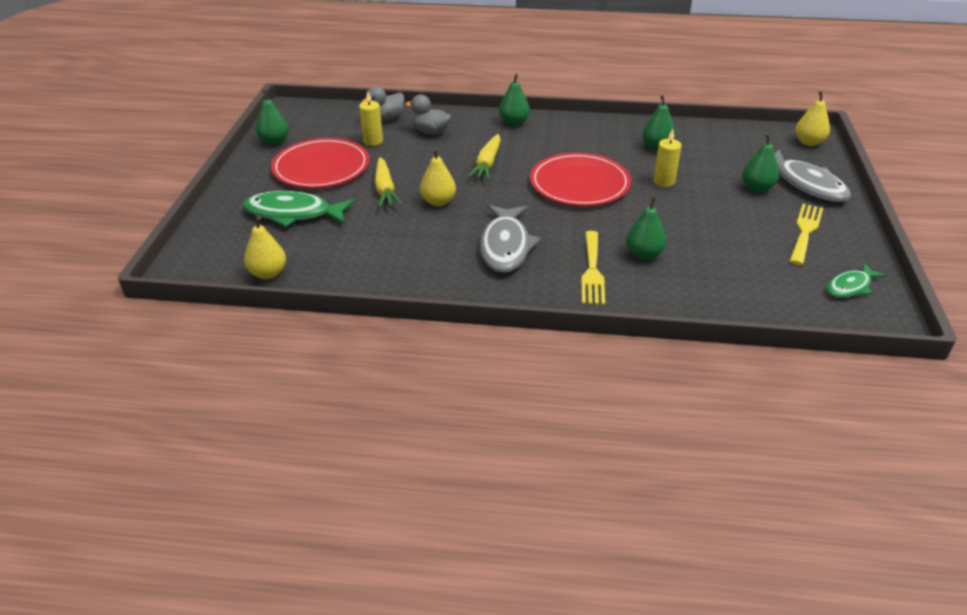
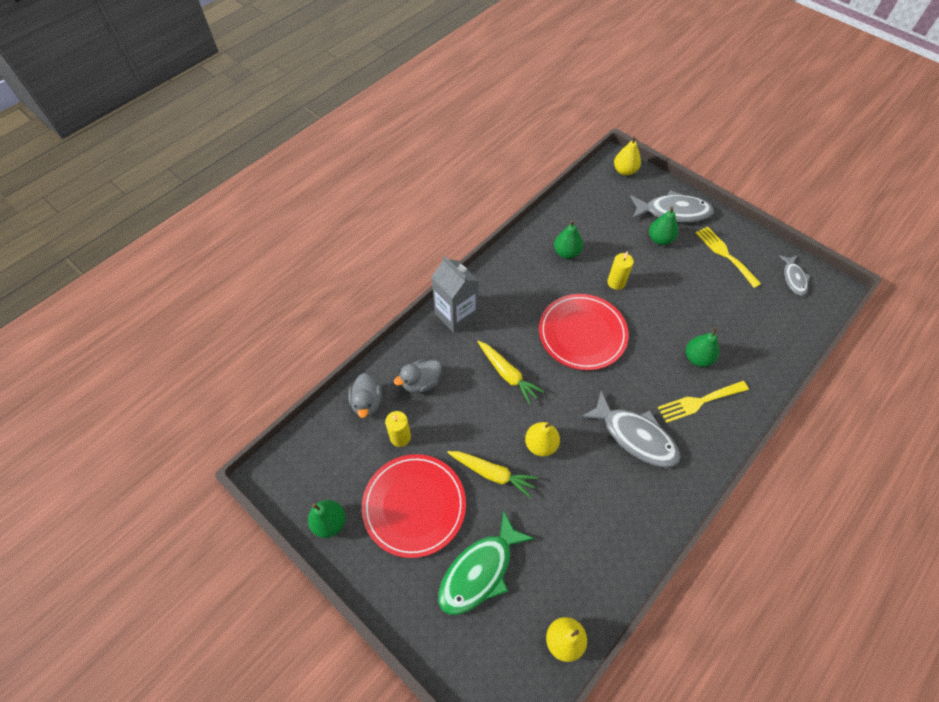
camera: 55 degrees left, 20 degrees up
green pear [499,74,530,126] -> grey carton [432,256,479,333]
yellow fork [582,231,605,305] -> yellow fork turned 120 degrees clockwise [658,381,749,423]
green fish [827,263,886,298] -> grey fish [779,255,810,296]

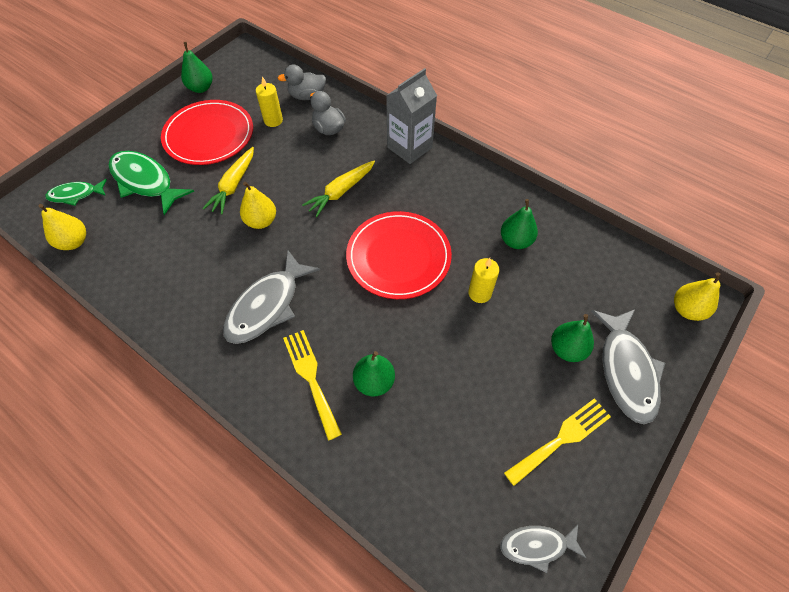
camera: 85 degrees right, 0 degrees up
none -> green fish [45,179,107,206]

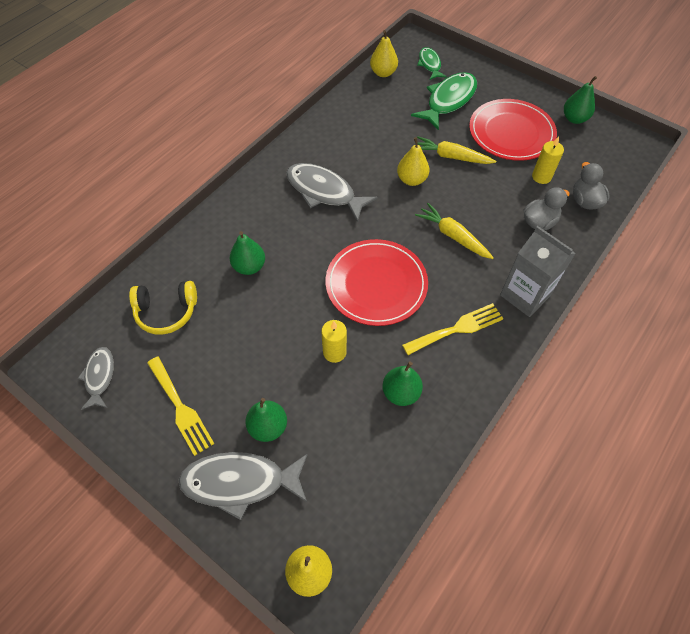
camera: 90 degrees right, 0 degrees up
yellow fork [283,330,342,441] -> yellow fork moved to [402,303,503,355]
none -> yellow headphones [129,281,197,335]

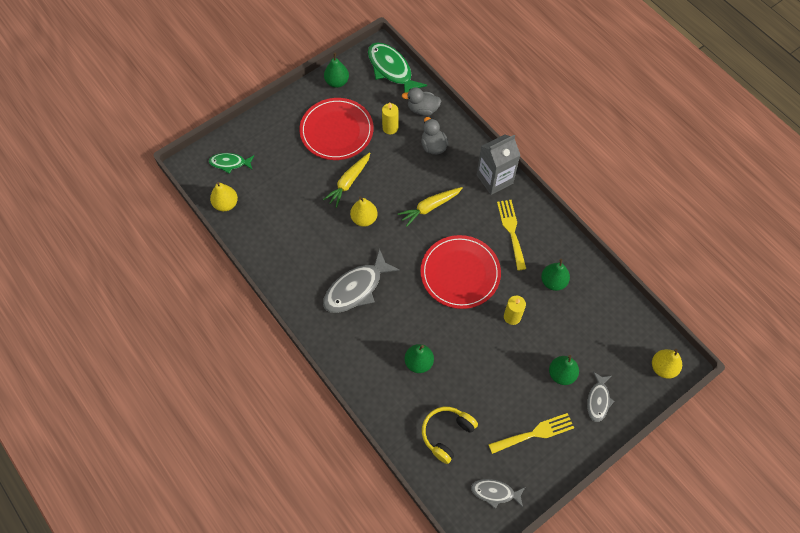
camera: 75 degrees left, 5 degrees up
yellow headphones [129,281,197,335] -> yellow headphones turned 150 degrees counterclockwise [422,407,478,464]
grey fish [179,452,308,520] -> grey fish [587,372,614,422], size x0.58
green fish [411,72,477,130] -> green fish moved to [368,42,427,93]

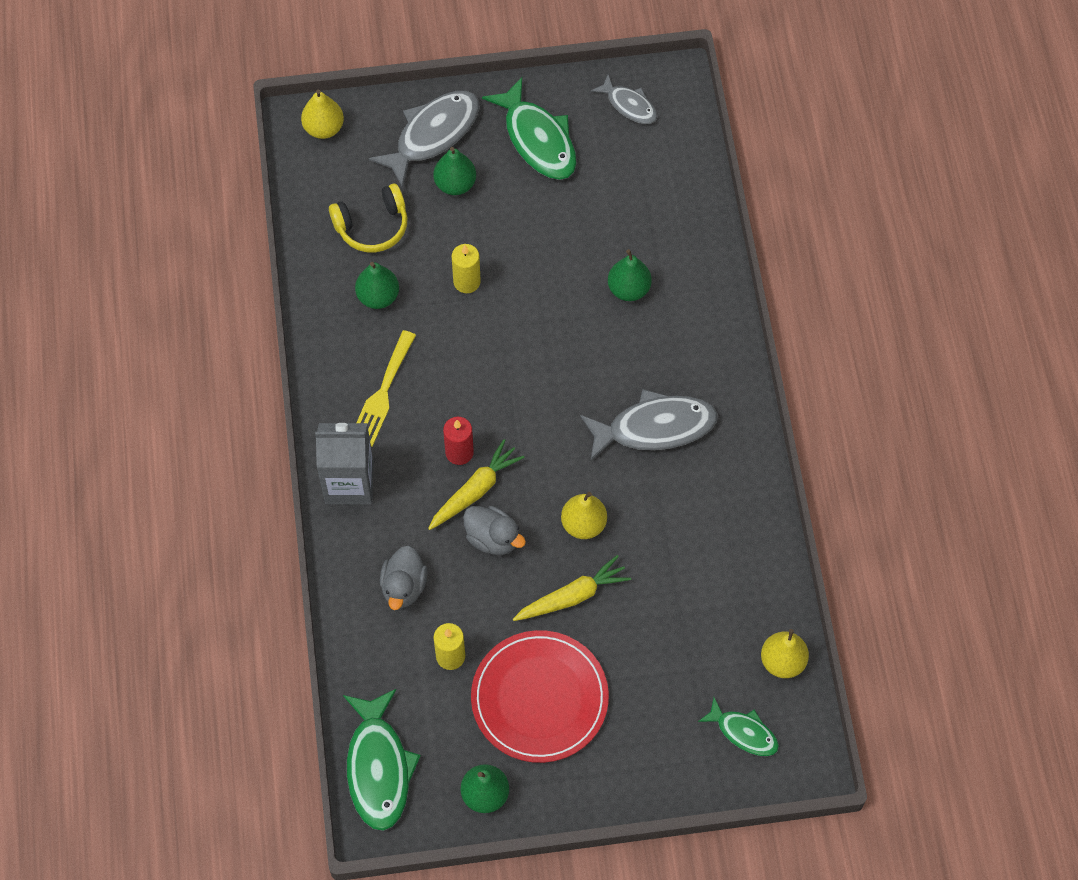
camera: 150 degrees left, 0 degrees up
yellow carrot [398,187,463,227] -> yellow carrot turned 45 degrees counterclockwise [428,439,525,530]
grey duck [402,87,441,116] -> grey duck moved to [463,506,526,555]
red plate [421,235,501,309] -> none
yellow headphones [422,407,478,464] -> yellow headphones moved to [329,184,408,252]
yellow fork [488,413,574,454] -> green fish [482,77,577,180]
grey fish [587,372,614,422] -> grey fish [369,91,479,188], size x1.74
none -> red candle [443,417,474,465]

